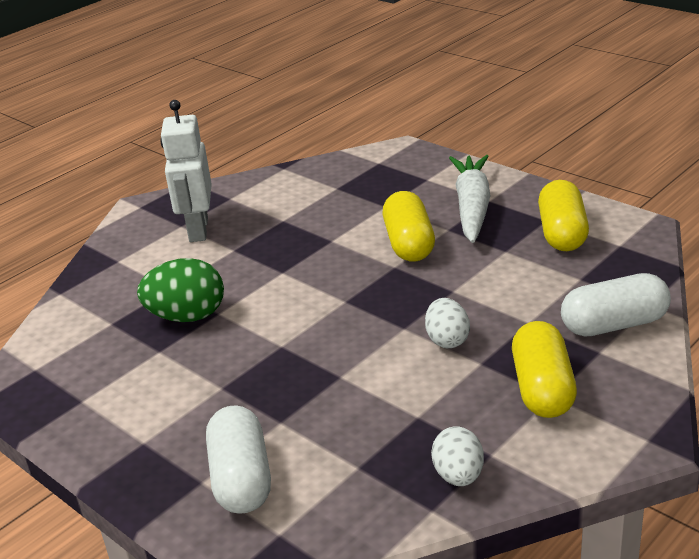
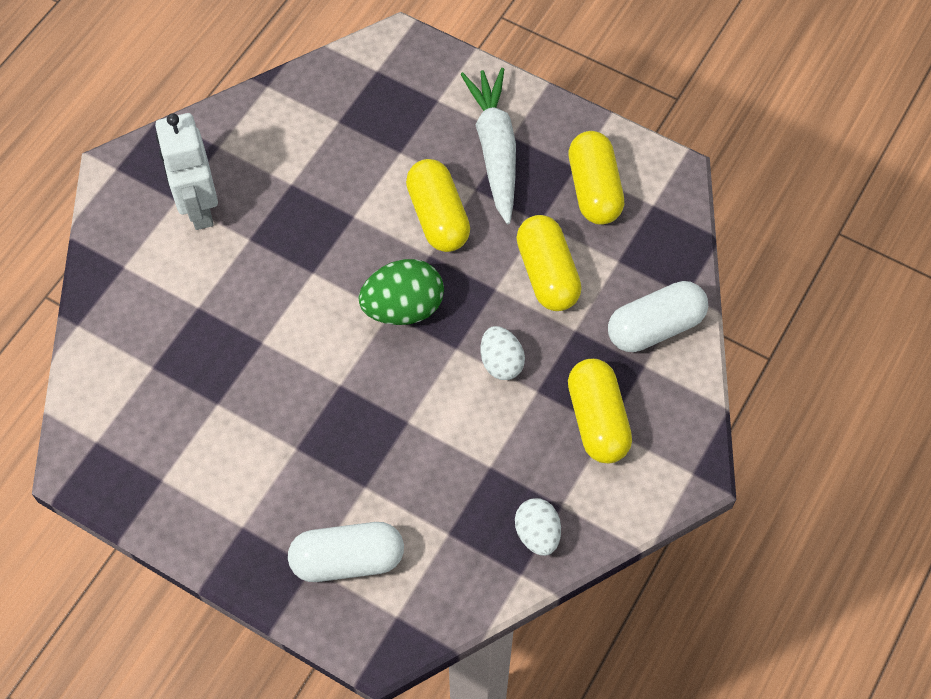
camera: 15 degrees left, 30 degrees up
green egg [137,258,224,322] -> green egg moved to [359,259,444,325]
white capsule [206,405,271,514] -> white capsule turned 75 degrees counterclockwise [288,522,404,582]
none -> yellow capsule [516,215,582,311]

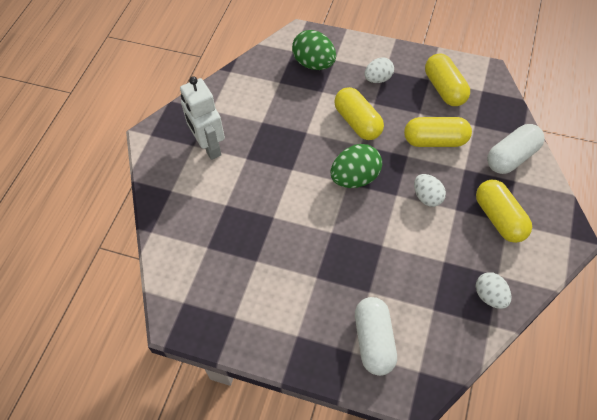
camera: 10 degrees left, 5 degrees down
white capsule [288,522,404,582] -> white capsule turned 75 degrees counterclockwise [355,297,397,376]
white carrot [460,68,516,224] -> white egg [364,57,394,83]
yellow capsule [516,215,582,311] -> yellow capsule turned 60 degrees counterclockwise [404,117,472,147]
none -> green egg [292,30,336,70]

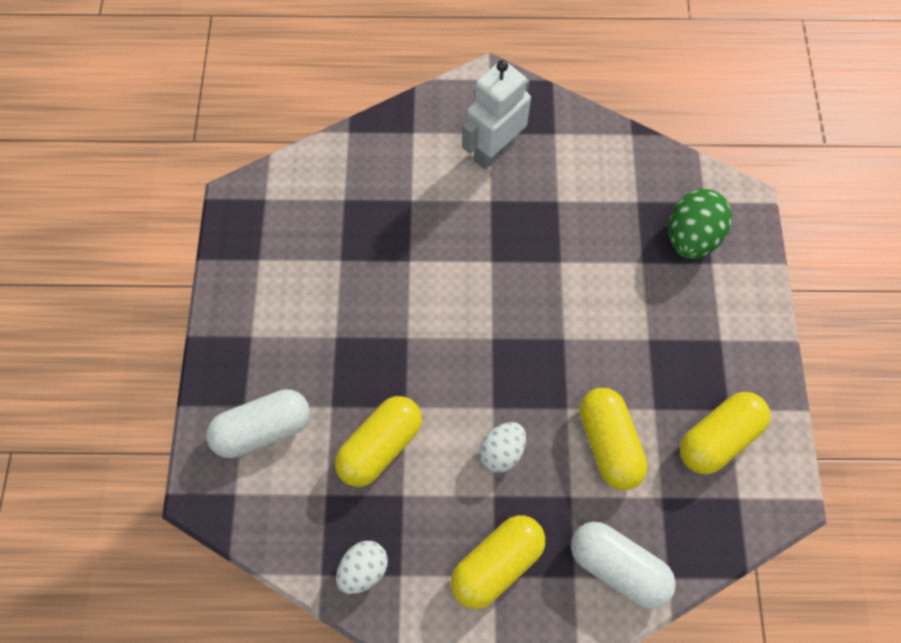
camera: 70 degrees right, 10 degrees up
green egg [330,144,382,188] -> none
yellow capsule [334,87,384,140] -> yellow capsule moved to [335,396,422,487]
white egg [364,57,394,83] -> none

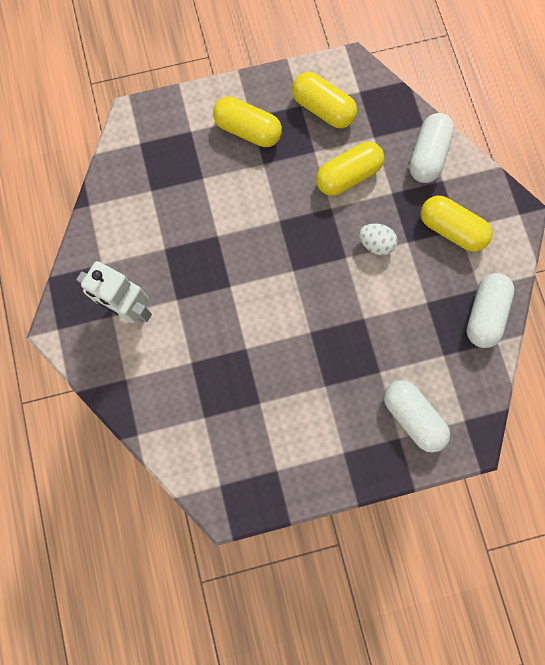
camera: 105 degrees left, 10 degrees up
yellow capsule [335,396,422,487] -> yellow capsule moved to [213,96,282,147]
white egg [336,541,388,594] -> white capsule [467,273,514,348]
green egg [669,189,732,259] -> none

